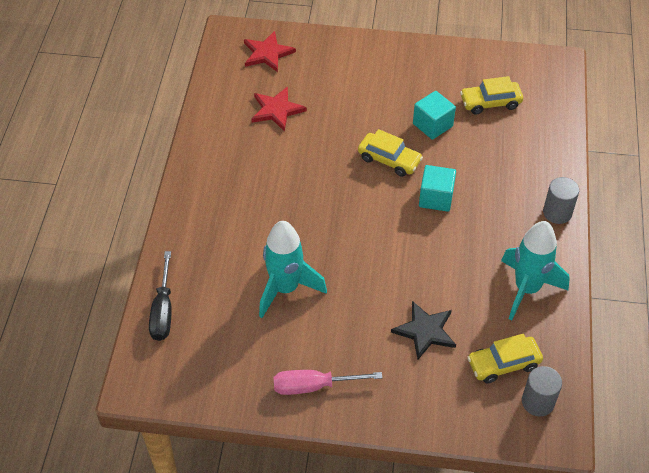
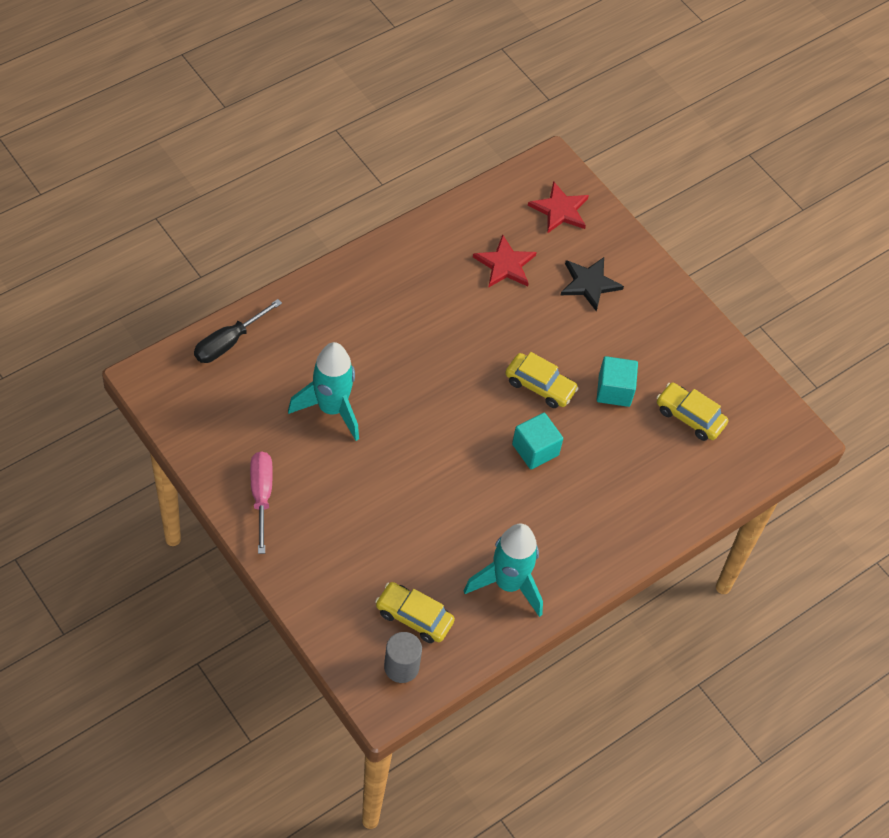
camera: 40 degrees right, 5 degrees up
pink screwdriver [274,370,383,395] -> pink screwdriver turned 45 degrees clockwise [250,451,273,554]
yellow car [358,129,423,177] -> yellow car turned 45 degrees counterclockwise [505,352,579,408]
black star [391,301,456,359] -> black star moved to [561,257,624,312]
grey cylinder [543,177,579,224] -> none

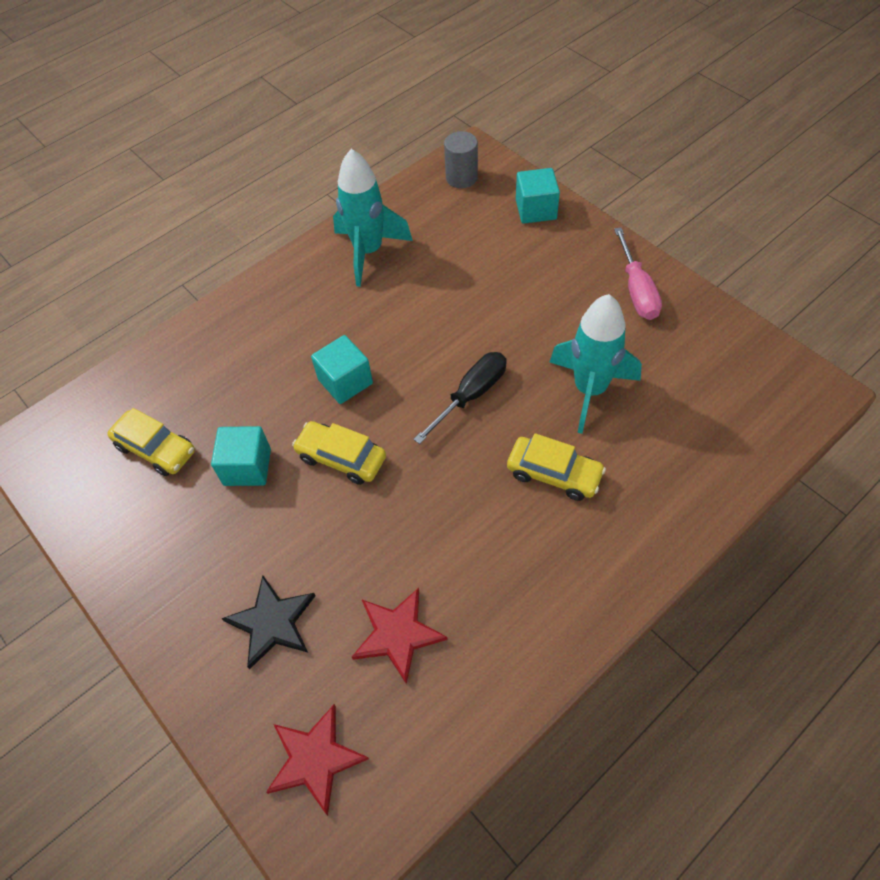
camera: 175 degrees left, 0 degrees up
black screwdriver [194,299,282,363] -> black screwdriver moved to [413,352,507,444]
yellow car [375,582,455,643] -> yellow car moved to [507,433,606,501]
none -> turquoise cube [516,168,560,224]

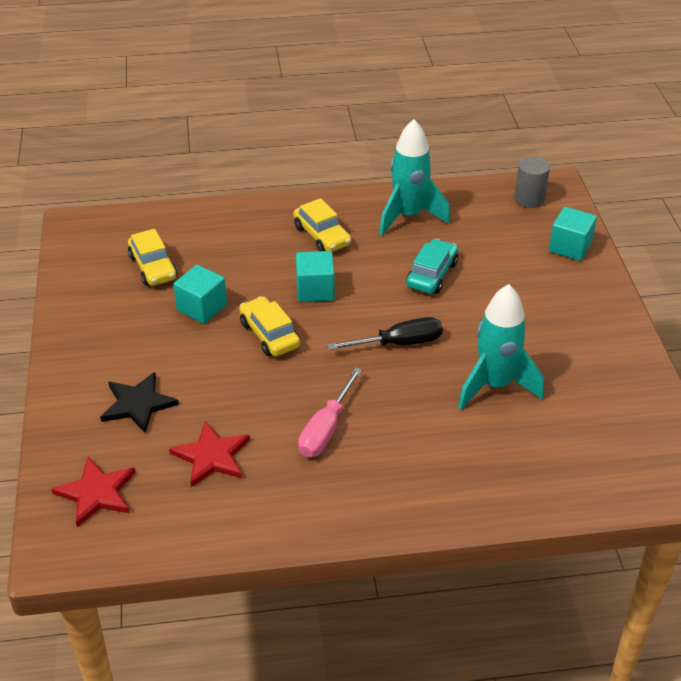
camera: 30 degrees right, 15 degrees down
yellow car [507,433,606,501] -> yellow car moved to [293,198,351,252]
pink screwdriver [614,227,662,320] -> pink screwdriver moved to [298,367,362,457]
none -> turquoise car [406,239,458,294]

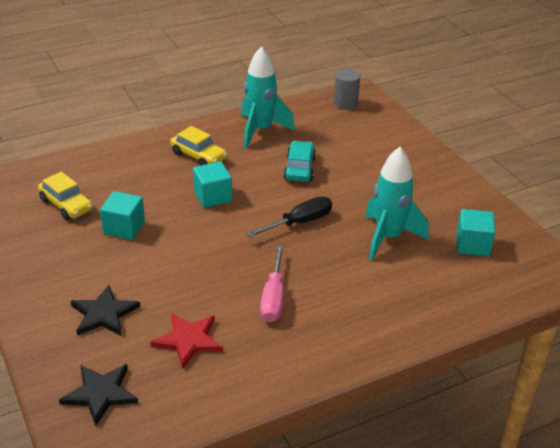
camera: 20 degrees left, 5 degrees down
red star [51,457,136,527] -> black star [59,364,138,426]
yellow car [239,296,300,356] -> none
turquoise cube [549,207,597,261] -> turquoise cube moved to [456,209,495,256]

